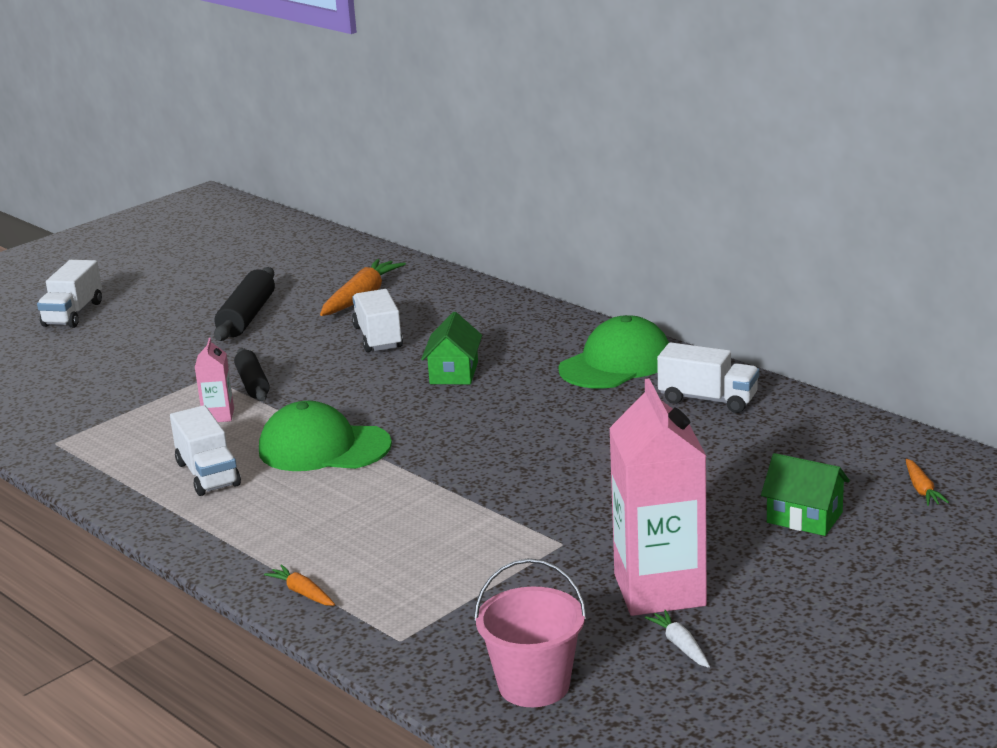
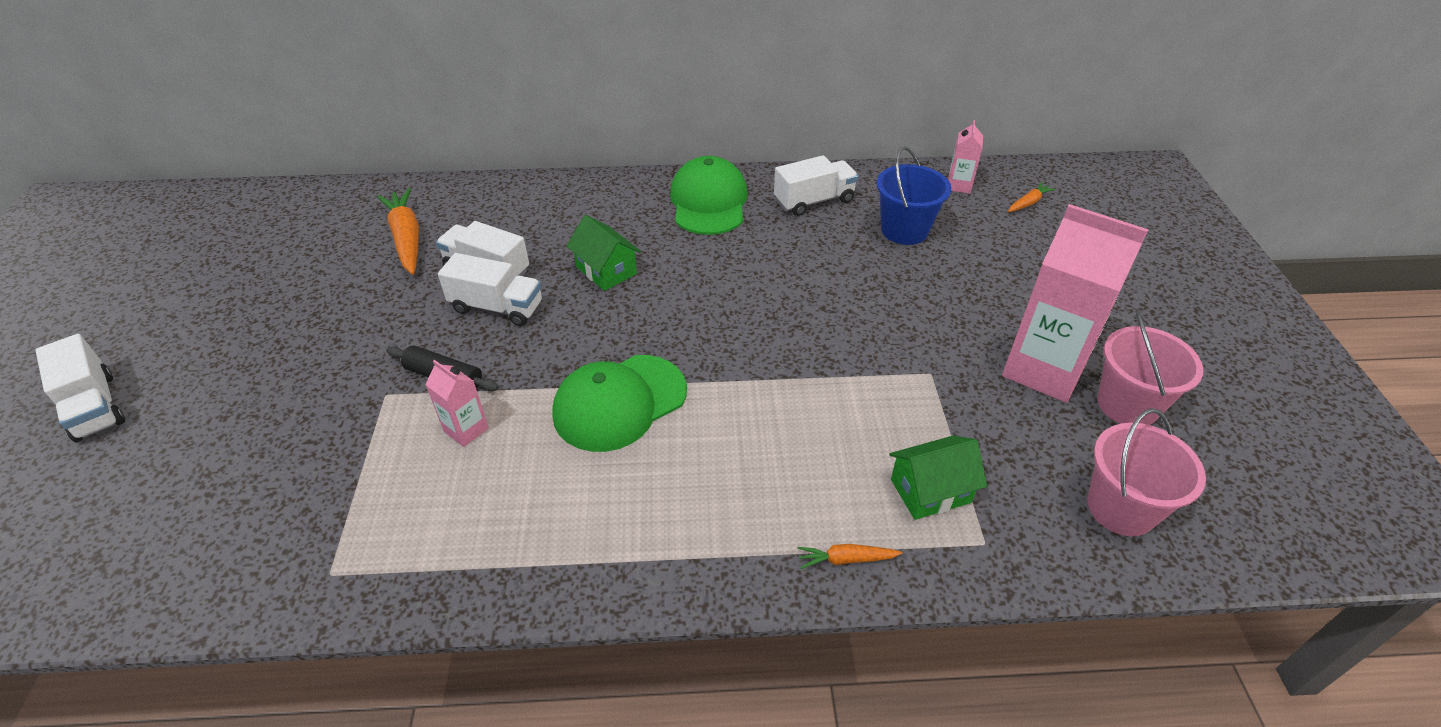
camera: 50 degrees left, 20 degrees up
white truck [170,405,241,496] -> white truck moved to [438,253,542,326]
black rolling pin [214,267,275,341] -> none
white carrot [645,610,710,668] -> pink bucket [1097,312,1204,425]
green house [761,453,850,536] -> green house moved to [889,436,987,520]
orange carrot [906,459,949,506] -> orange carrot turned 75 degrees counterclockwise [1008,182,1055,212]
none -> blue bucket [876,146,951,245]
none -> pink carton [948,120,983,194]

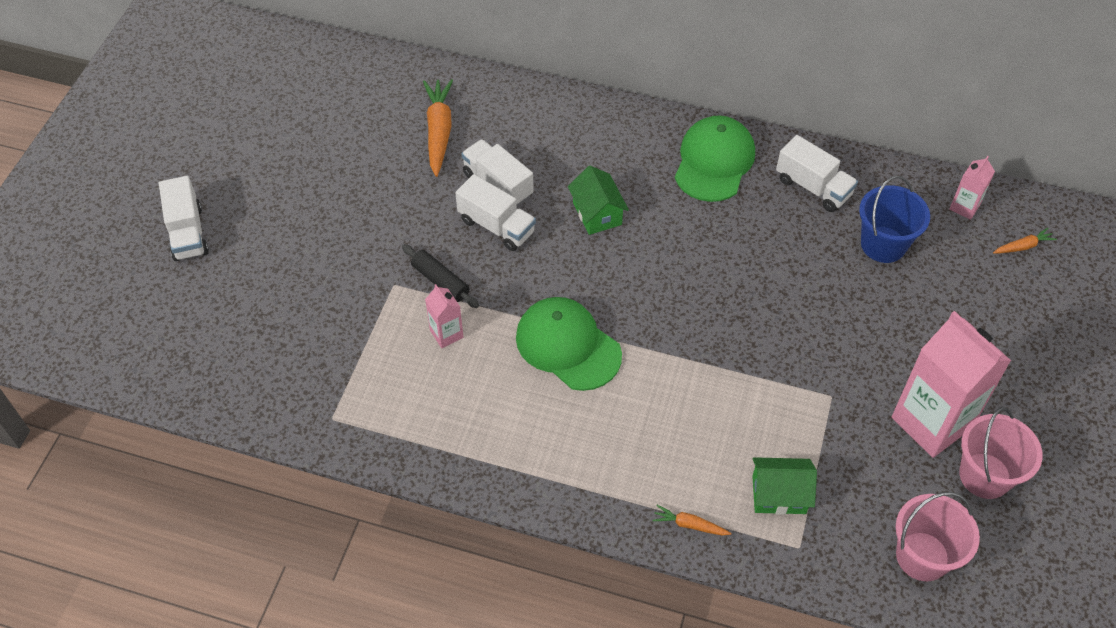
camera: 20 degrees right, 10 degrees up
green cap [552,355,687,452] -> green cap turned 60 degrees clockwise [516,297,622,391]
white truck [774,155,858,216] -> white truck turned 45 degrees clockwise [776,135,858,212]

